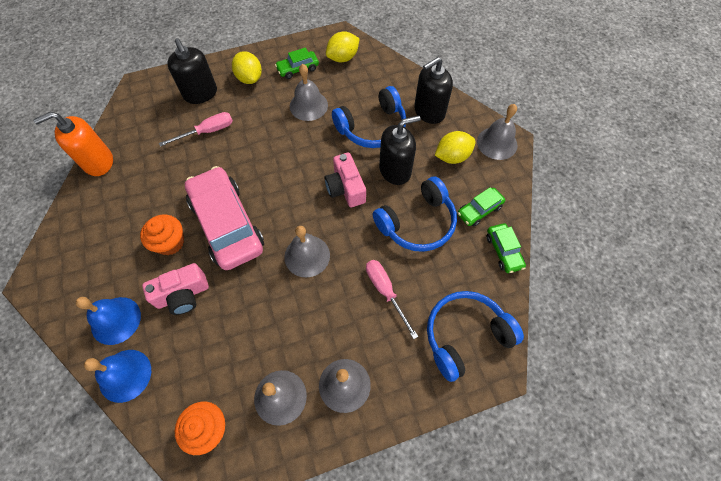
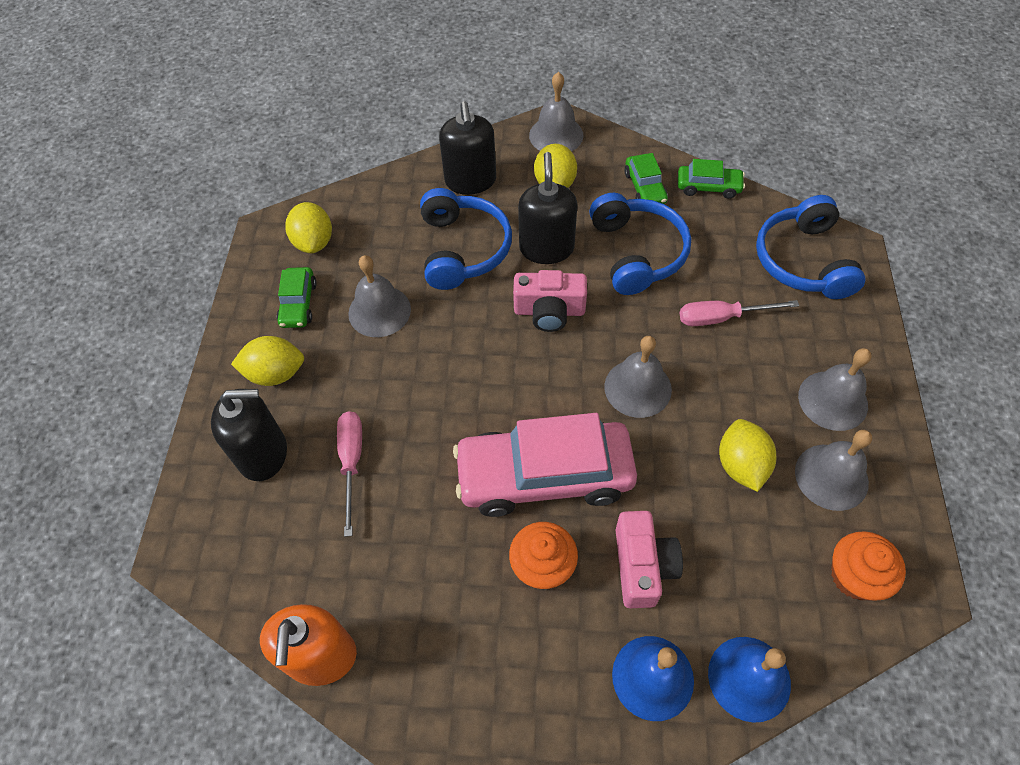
camera: 65 degrees left, 5 degrees down
none -> yellow lemon [719,419,776,492]

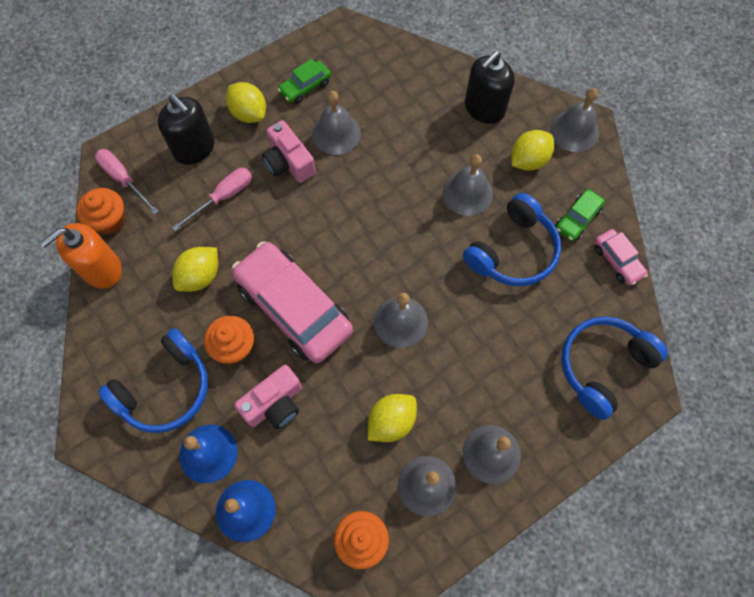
camera: 50 degrees right, 10 degrees up
yellow lemon [285,202,332,253] -> yellow lemon moved to [172,247,218,292]
blue headphones [420,188,512,290] -> blue headphones moved to [98,328,208,433]
pink camera [513,270,587,332] -> pink camera moved to [262,120,316,183]
black soap dispenser [518,152,577,264] -> grey bell [443,154,493,216]
green car [678,159,745,199] -> pink car [594,229,648,285]
pink screwdriver [680,300,799,326] -> pink screwdriver moved to [95,149,159,215]
none -> orange cupcake [76,188,125,235]

